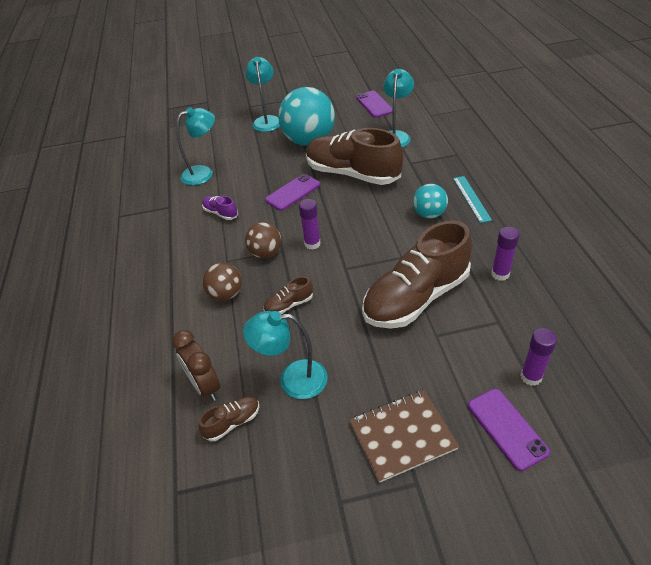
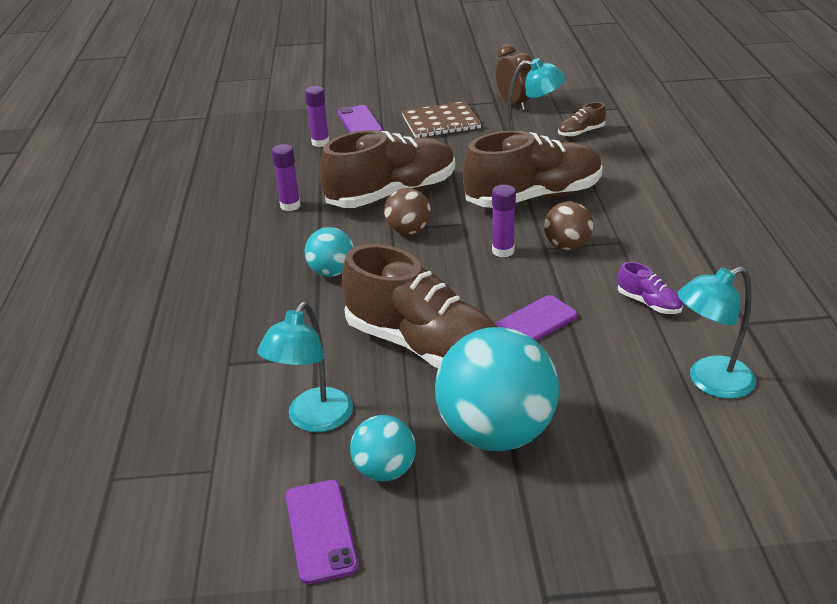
camera: 175 degrees left, 10 degrees down
brown clock [172,330,220,401] -> brown clock moved to [496,44,532,110]
brown ball [203,262,242,301] -> brown ball moved to [384,188,431,235]
turquoise lamp [245,57,280,132] -> none
brown shoe [263,276,313,314] -> brown shoe [463,130,603,208], size x2.43
turquoise ruler [453,176,492,223] -> none
none -> turquoise ball [350,415,416,481]

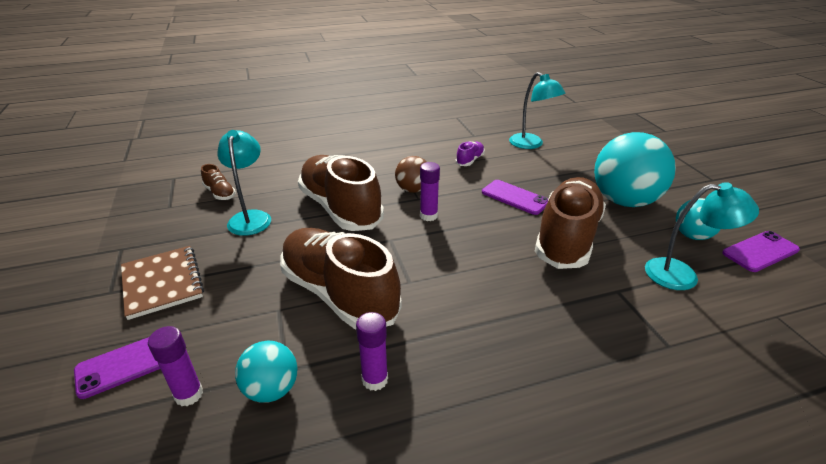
camera: 105 degrees left, 0 degrees up
turquoise ball [305,227,354,277] -> turquoise ball moved to [235,341,297,403]
brown ball [384,188,431,235] -> none
brown clock [496,44,532,110] -> none

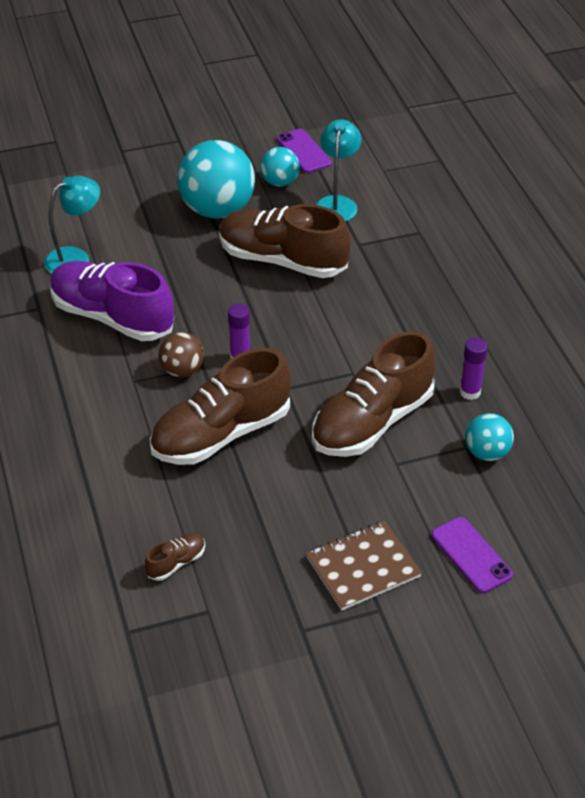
camera: 90 degrees left, 10 degrees up
purple glue stick [148,326,203,406] -> none
turquoise lamp [217,130,271,236] -> none
purple shoe [455,141,485,166] -> purple shoe [50,261,174,341], size x2.43
purple phone [482,180,548,215] -> none

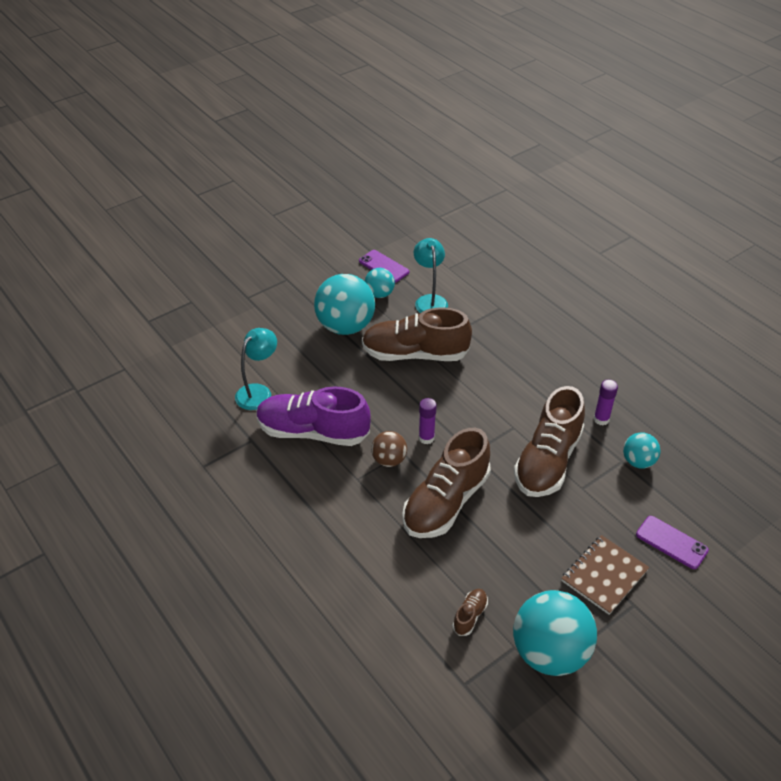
camera: 20 degrees left, 0 degrees up
none -> turquoise ball [513,590,597,676]

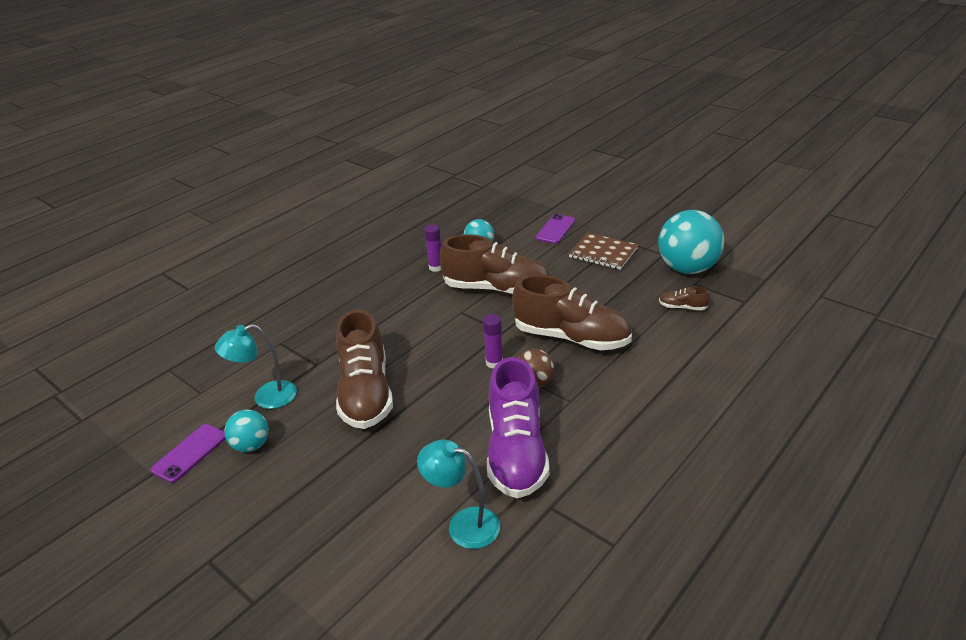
camera: 100 degrees left, 10 degrees down
turquoise ball [314,274,375,335] -> none

